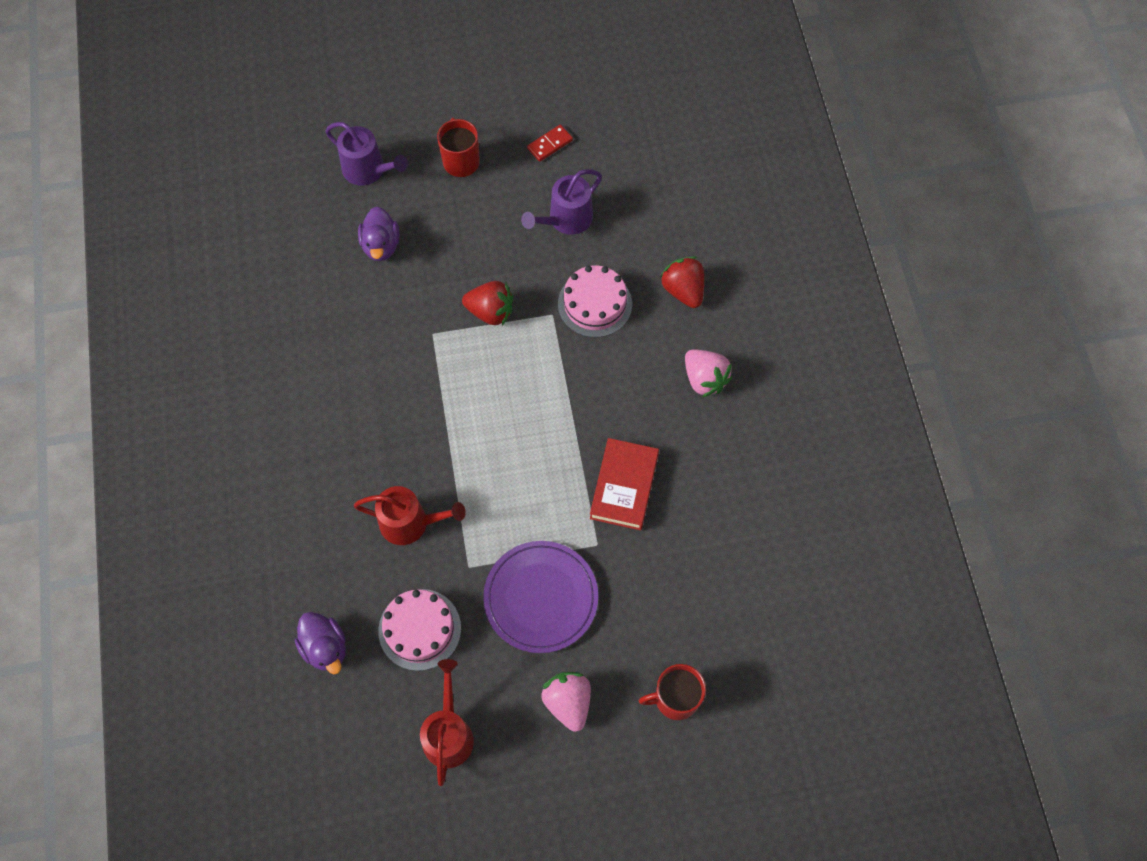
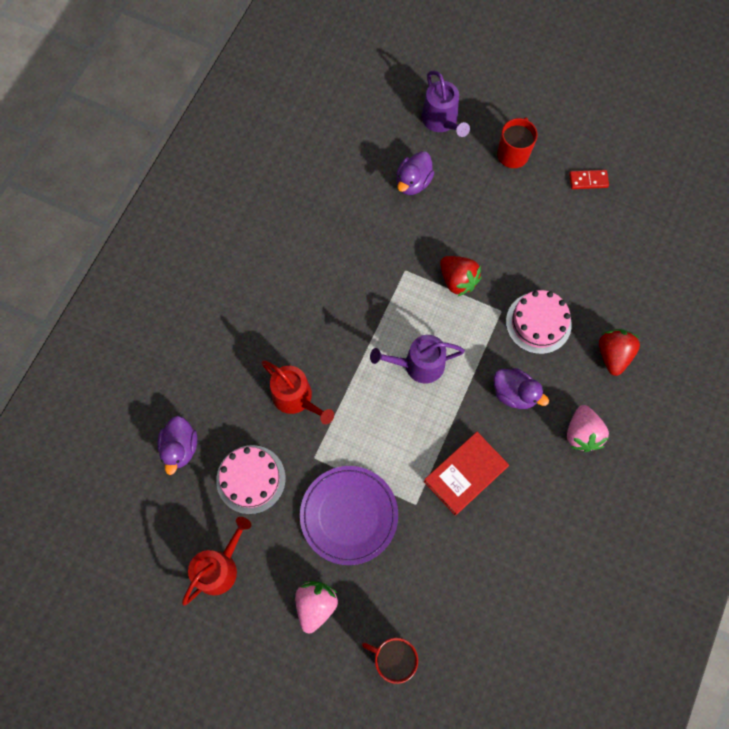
camera: 35 degrees right, 5 degrees up
purple watering can [521,169,602,235] -> purple watering can moved to [370,335,465,383]
none -> purple duck [493,368,549,409]

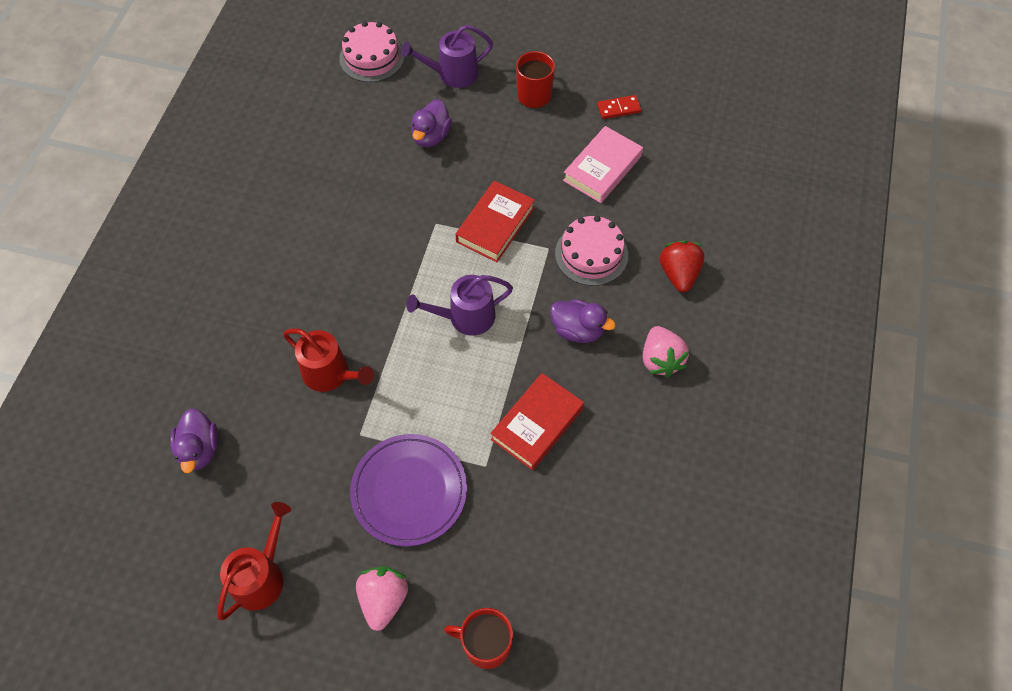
camera: 10 degrees left, 10 degrees down
pink cake [216,445,286,514] -> pink cake moved to [339,21,404,82]
purple watering can [421,71,470,137] -> purple watering can turned 105 degrees clockwise [401,25,493,88]
red strawberry [440,256,482,296] -> red book [455,181,535,262]
none -> pink book [563,126,643,203]

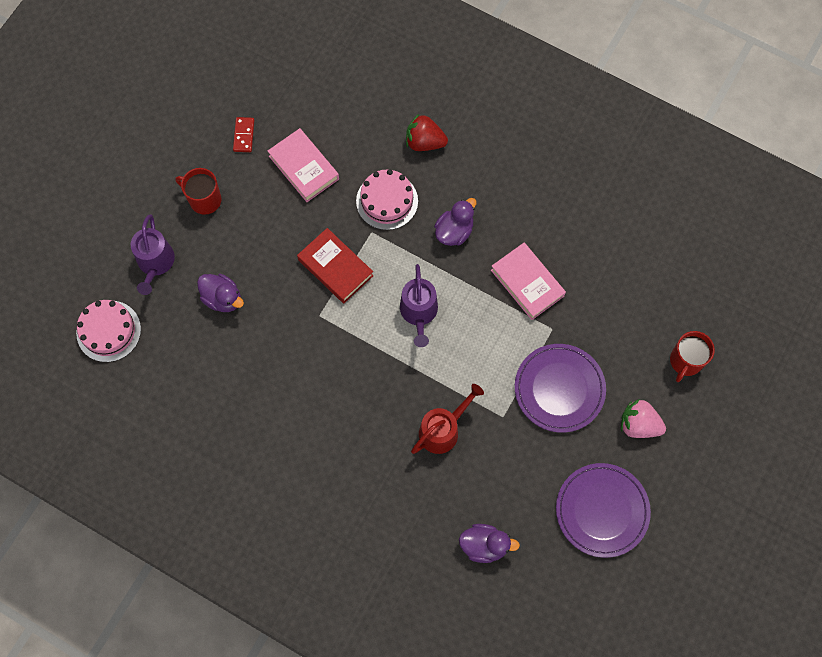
camera: 75 degrees left, 10 degrees up
red watering can [217,502,291,620] -> purple plate [556,463,651,558]
red book [490,373,584,470] -> pink book [491,243,566,320]
pink strawberry [643,326,689,377] -> none

